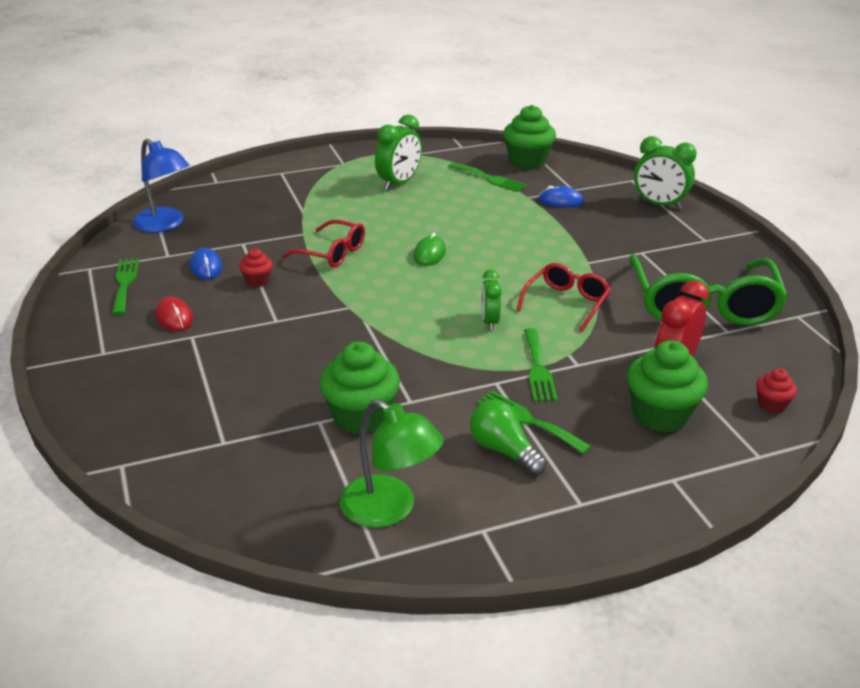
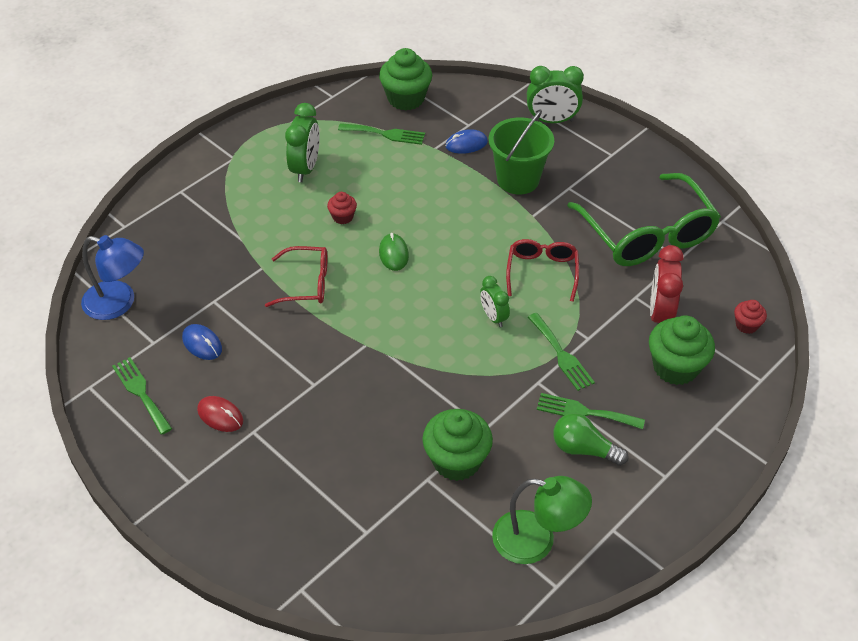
camera: 25 degrees left, 15 degrees up
red cupcake [239,248,273,287] -> red cupcake moved to [327,192,357,224]
none -> green bucket [489,110,554,194]

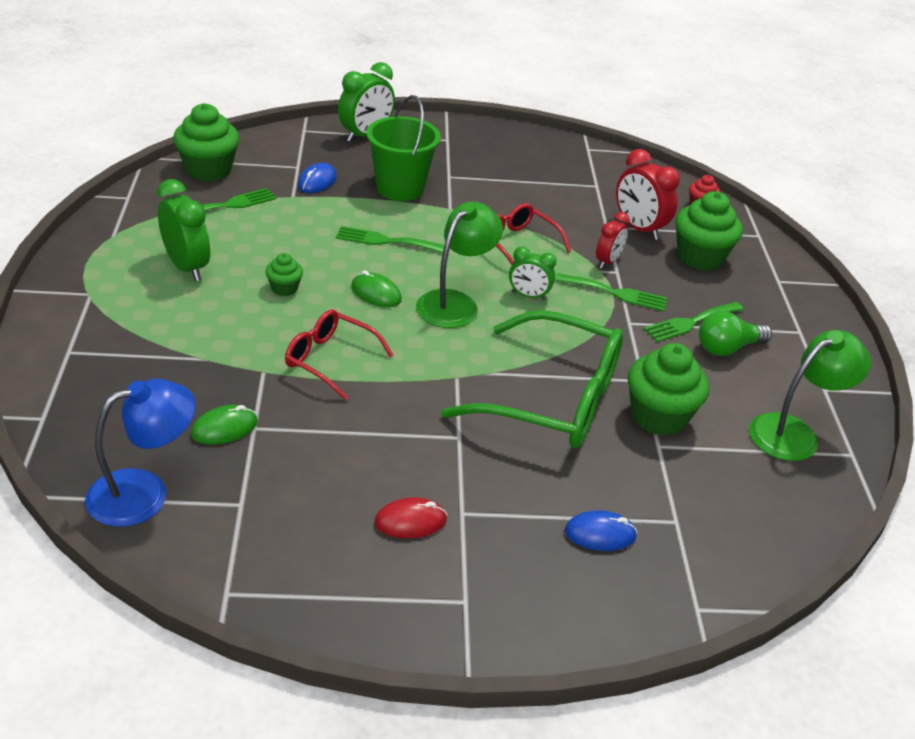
camera: 50 degrees left, 10 degrees down
green fork [112,357,172,435] -> green fork moved to [336,226,445,253]
blue mouse [182,324,222,360] -> blue mouse moved to [565,510,637,551]
red glasses [265,246,327,307] -> red glasses turned 105 degrees counterclockwise [285,309,393,400]
red cupcake [327,192,357,224] -> green cupcake [266,253,303,296]
green glasses [567,173,721,266] -> green glasses moved to [441,310,623,448]
none -> green mouse [191,405,258,445]
none -> green lamp [416,202,503,328]
none -> red clock [596,212,630,268]

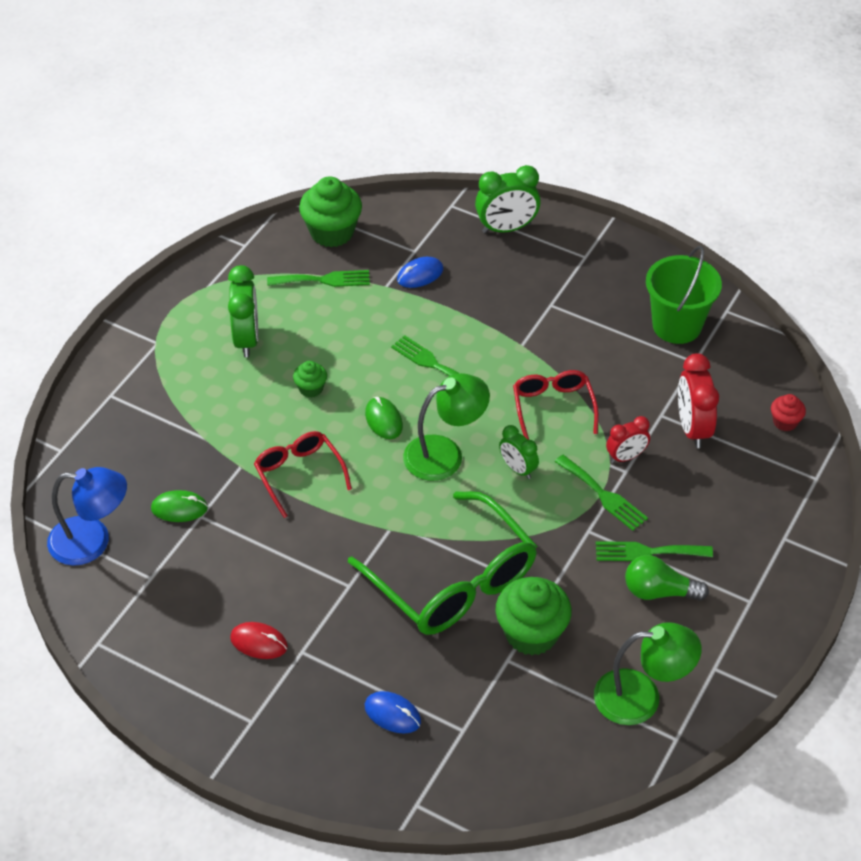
camera: 35 degrees right, 10 degrees up
green bucket [366,95,441,201] -> green bucket moved to [646,246,722,344]
green cupcake [675,191,743,271] -> none

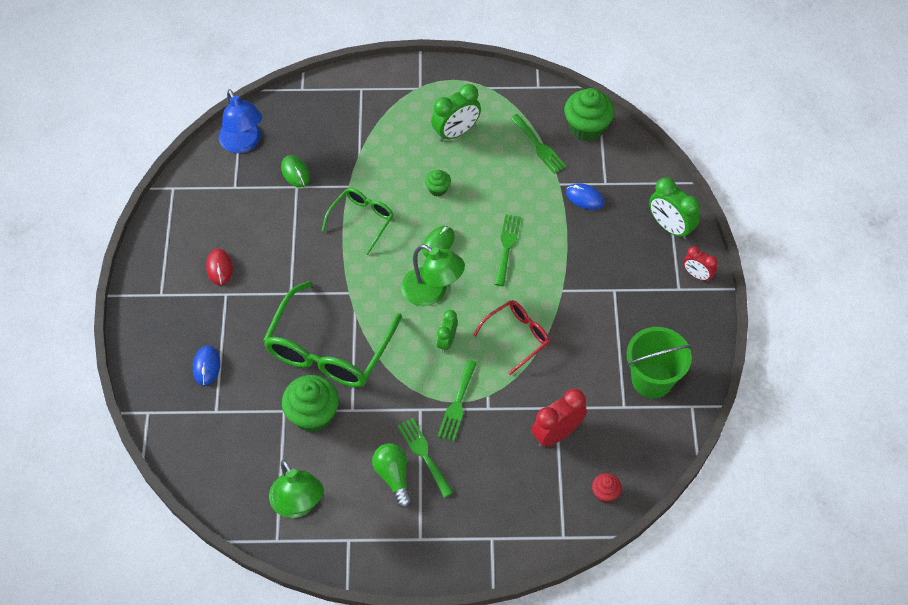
camera: 60 degrees right, 10 degrees up
red glasses [254,431,352,518] -> green glasses [321,188,394,255]
red clock [606,416,650,463] -> red clock moved to [683,246,718,282]

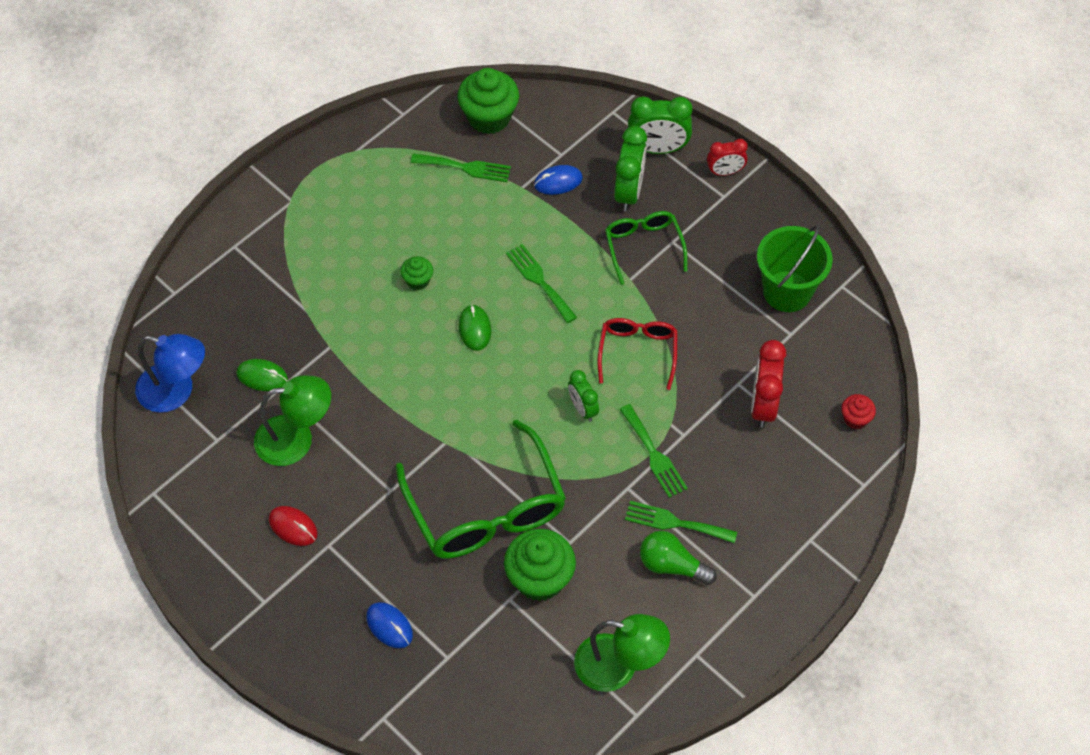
camera: 45 degrees left, 0 degrees up
green glasses [321,188,394,255] -> green glasses moved to [605,211,688,285]
green lamp [402,244,465,306] -> green lamp moved to [254,375,331,466]
green clock [431,84,481,142] -> green clock moved to [614,126,647,211]

